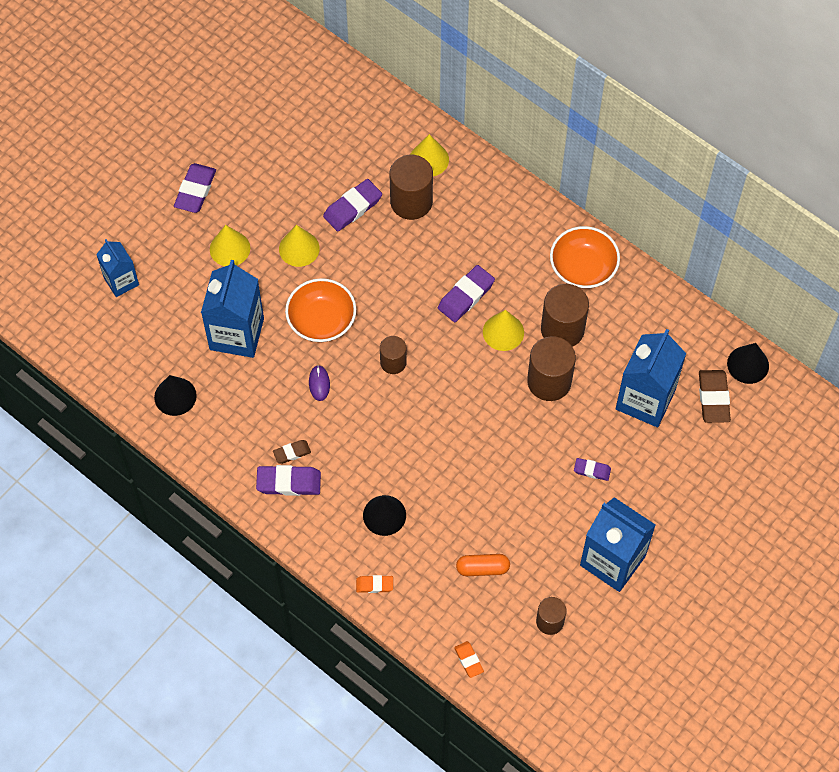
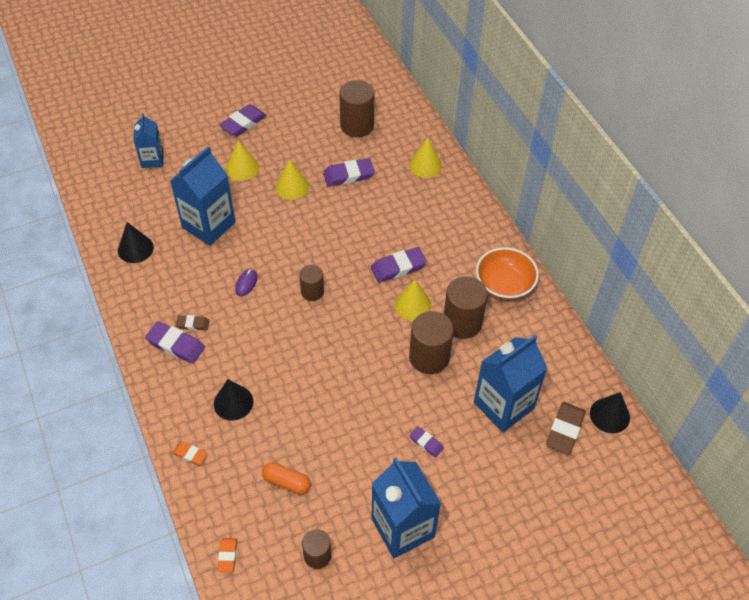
camera: 25 degrees right, 10 degrees down
orange bowl [285,278,356,342] -> none
brown cylinder [390,155,433,220] -> brown cylinder moved to [339,80,374,137]

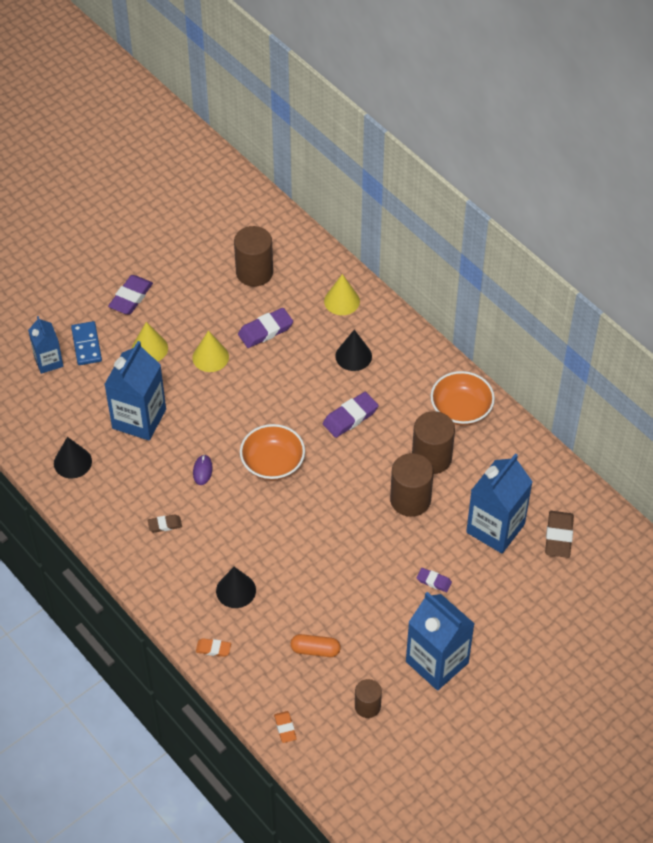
camera: 15 degrees left, 0 degrees up
purple eraser [145,321,205,364] -> none
brown cylinder [299,265,324,301] -> orange bowl [240,424,305,480]
yellow cone [395,280,431,321] -> none
black cone [590,392,630,433] -> black cone moved to [335,330,372,371]
none -> blue domino [71,321,102,365]

